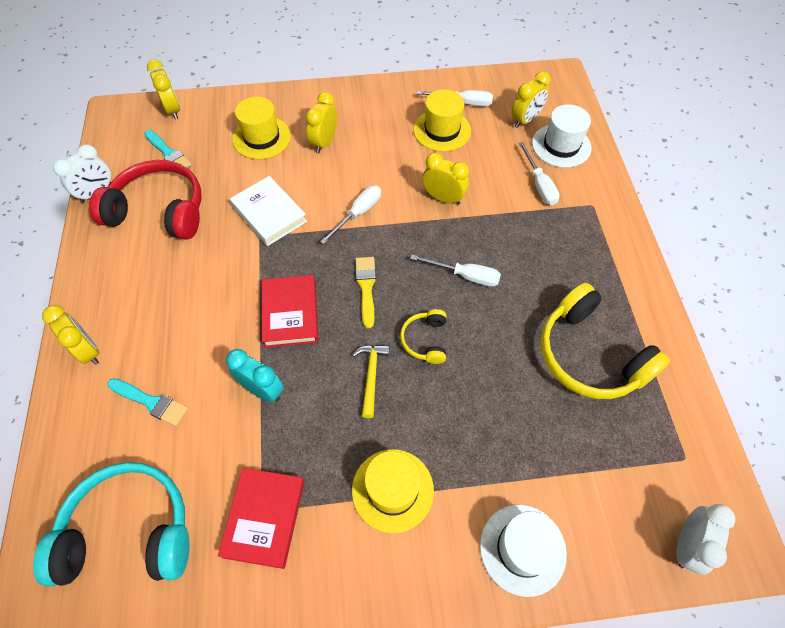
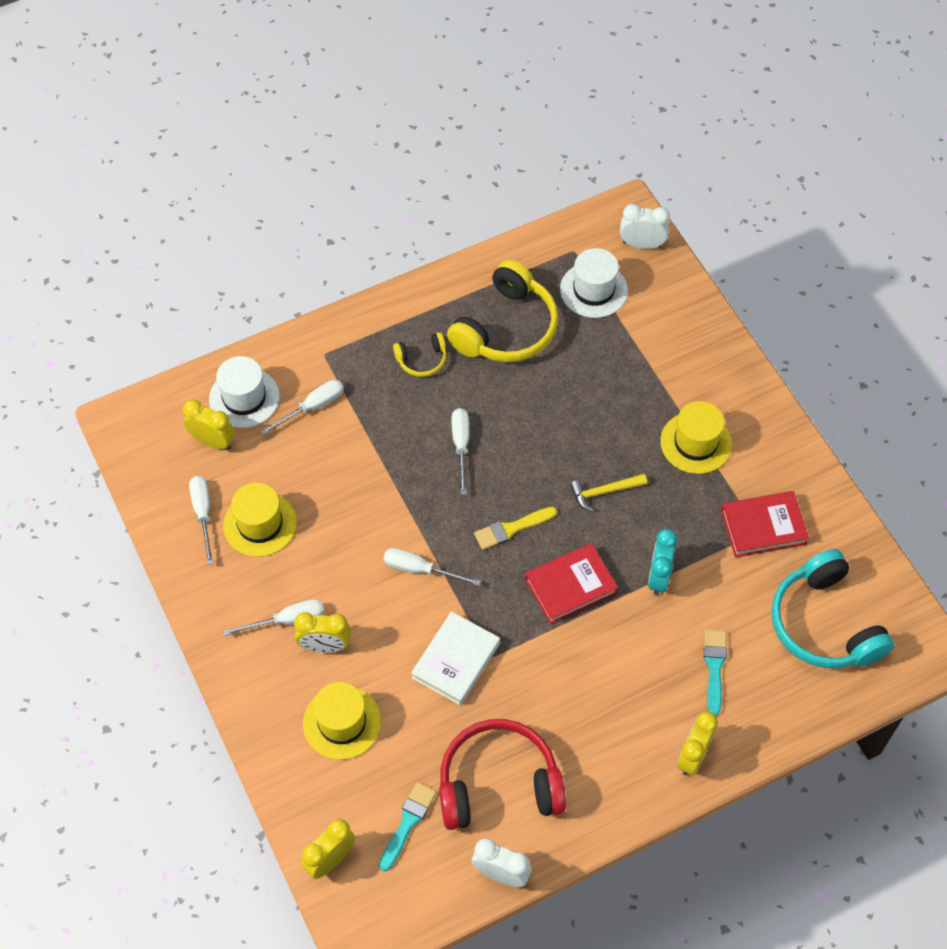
camera: 110 degrees left, 0 degrees up
red headphones [89,160,202,240] -> red headphones turned 90 degrees clockwise [439,719,566,830]
yellow headphones [400,309,447,364] -> yellow headphones moved to [393,332,447,377]
yellow clock [422,153,469,205] -> none
white hat [480,505,567,597] -> white hat moved to [560,248,628,318]
none -> white screwdriver [223,599,324,636]

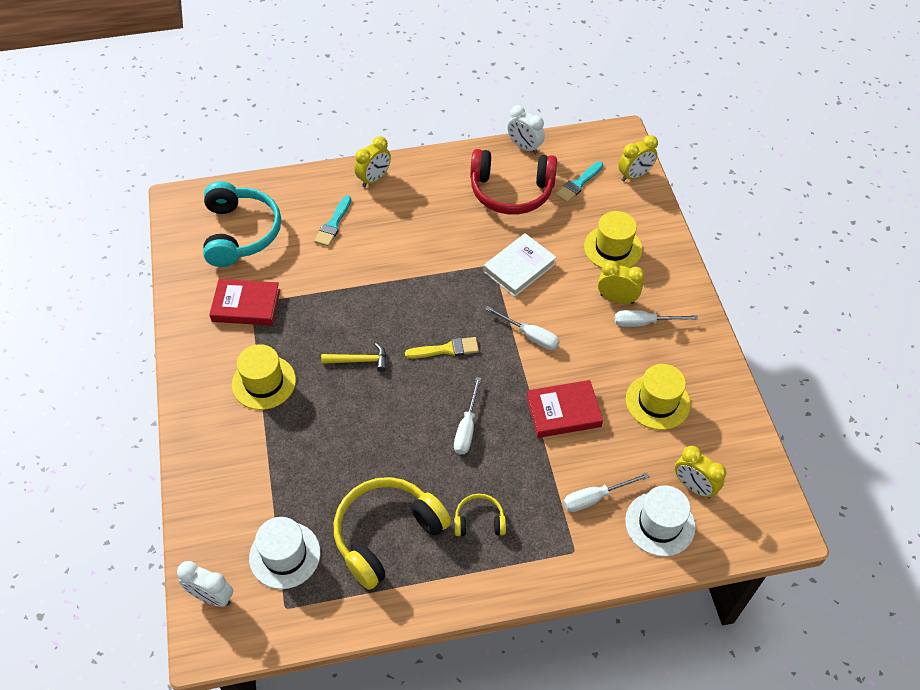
camera: 165 degrees left, 5 degrees down
white screwdriver [189,476,213,565] -> none
red book [525,543,618,624] -> red book moved to [526,380,603,438]
turquoise clock [648,529,677,595] -> none

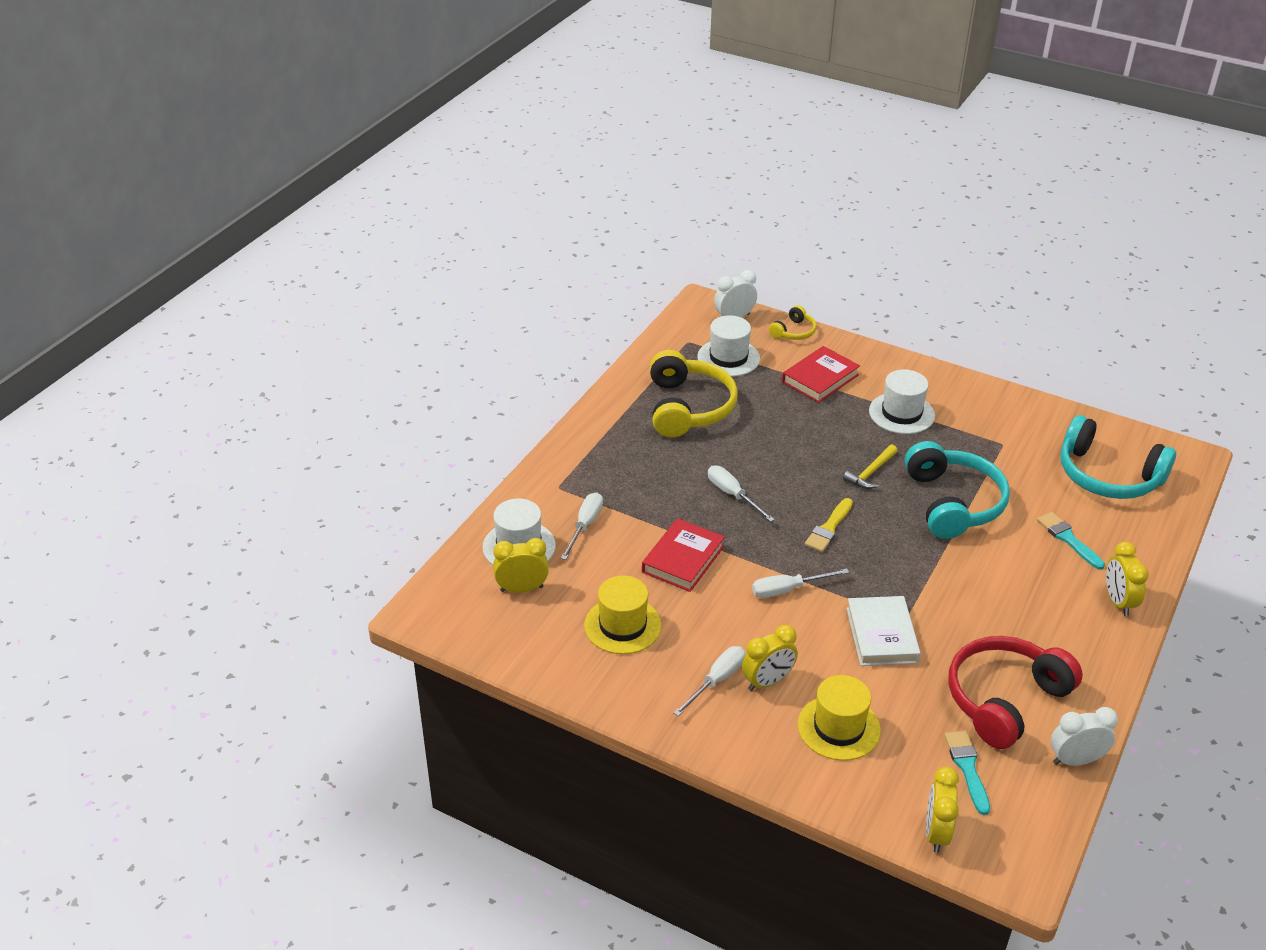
camera: 130 degrees right, 15 degrees down
red book [209,279,280,325] -> red book moved to [782,346,860,403]
yellow hat [232,344,296,410] -> white hat [869,369,935,434]
yellow headphones [454,494,506,536] -> yellow headphones moved to [769,305,817,340]
none -> turquoise headphones [905,441,1010,539]

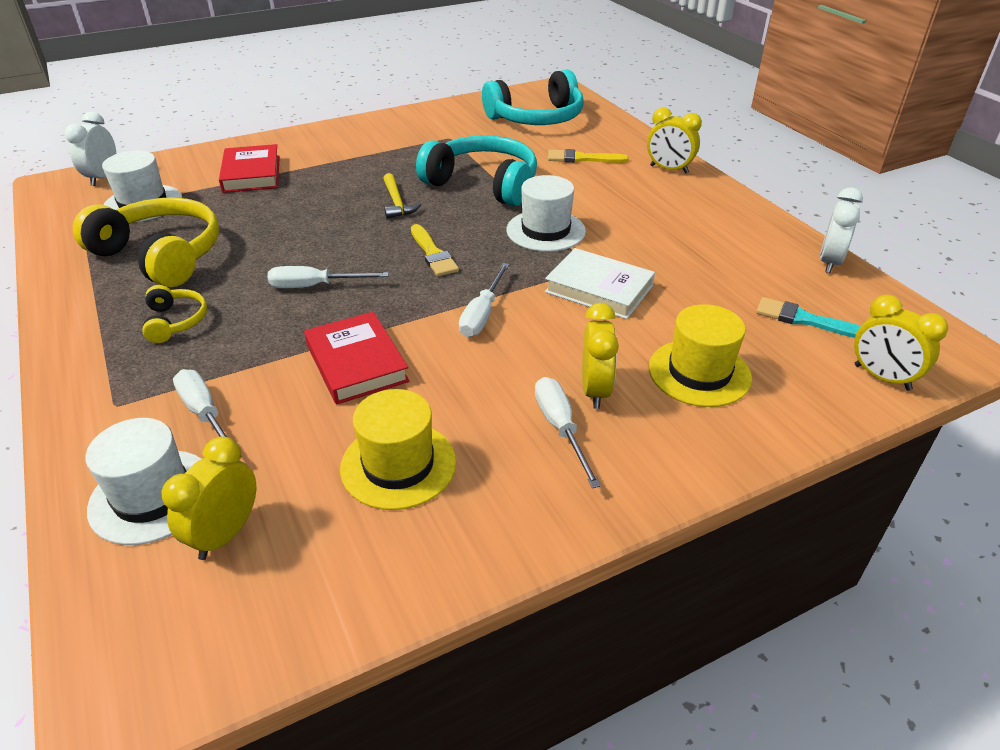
camera: 55 degrees left, 0 degrees up
yellow headphones [769,305,817,340] -> yellow headphones moved to [142,285,207,343]
white hat [869,369,935,434] -> white hat moved to [506,175,586,252]
red headphones [949,636,1083,749] -> none
turquoise brush [1037,512,1105,570] -> yellow brush [548,149,629,163]

